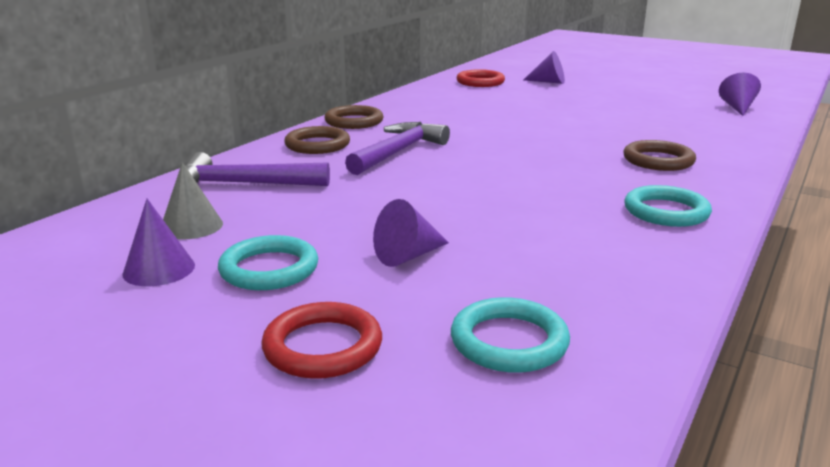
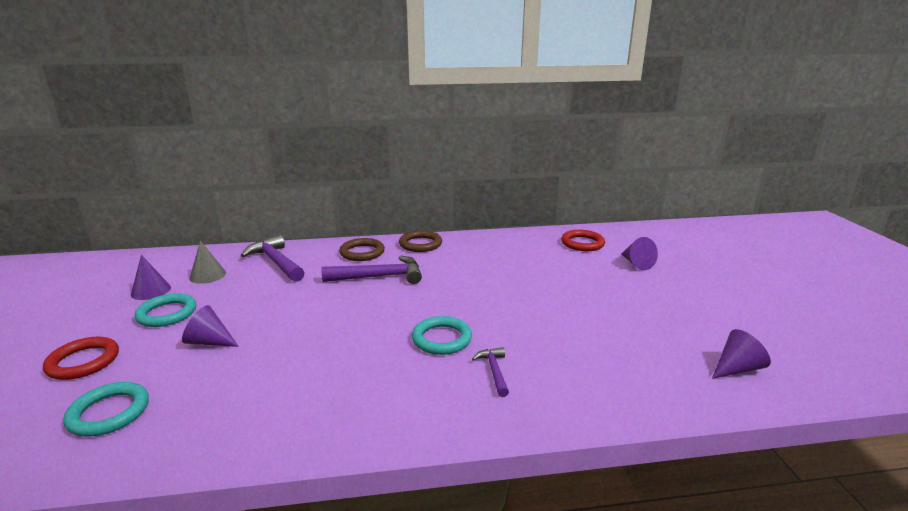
camera: 50 degrees right, 0 degrees up
brown ring [623,140,696,171] -> purple hammer [472,347,509,397]
turquoise ring [624,185,712,227] -> turquoise ring moved to [412,316,472,355]

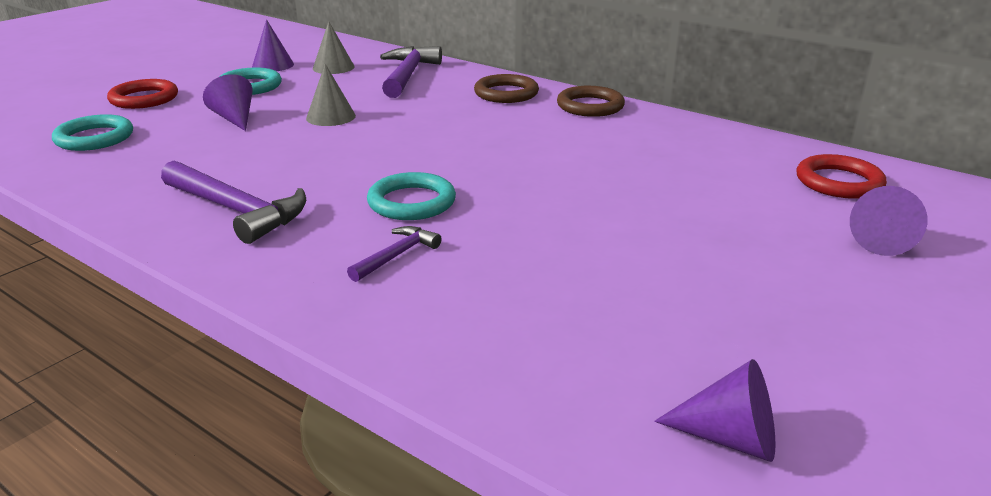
camera: 45 degrees right, 5 degrees up
purple hammer [322,256,422,284] -> purple hammer moved to [161,161,306,244]
none -> grey cone [306,64,356,126]

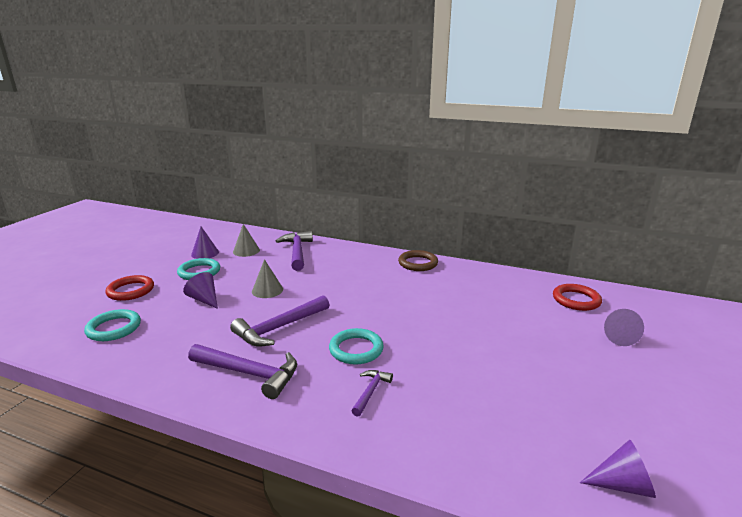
camera: 15 degrees left, 5 degrees down
brown ring [474,74,539,103] -> none
none -> purple hammer [230,295,329,346]

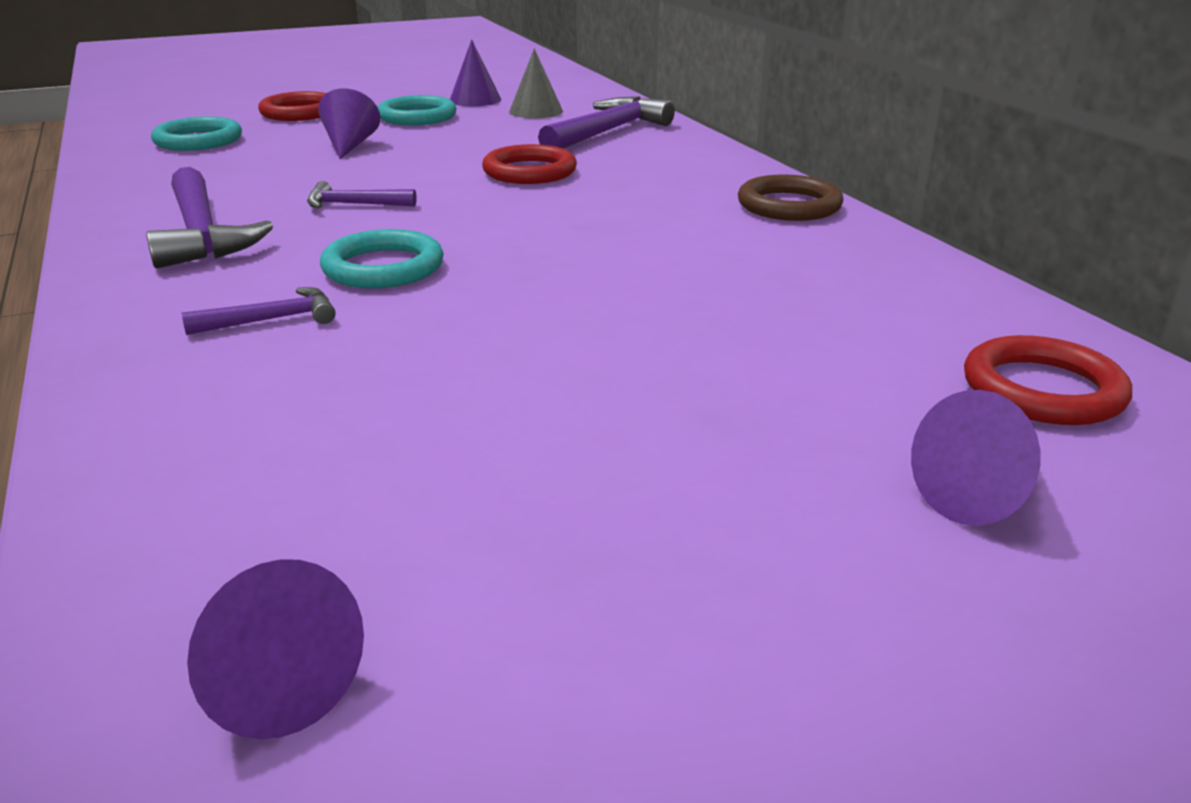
camera: 45 degrees right, 5 degrees up
purple hammer [230,295,329,346] -> purple hammer [307,181,417,208], size x0.53
grey cone [252,259,283,298] -> none
none -> red ring [482,144,577,184]

